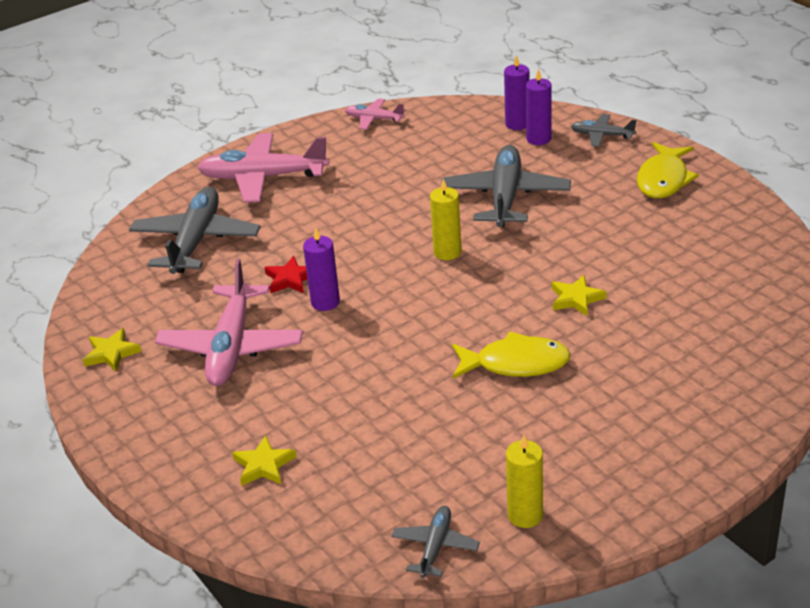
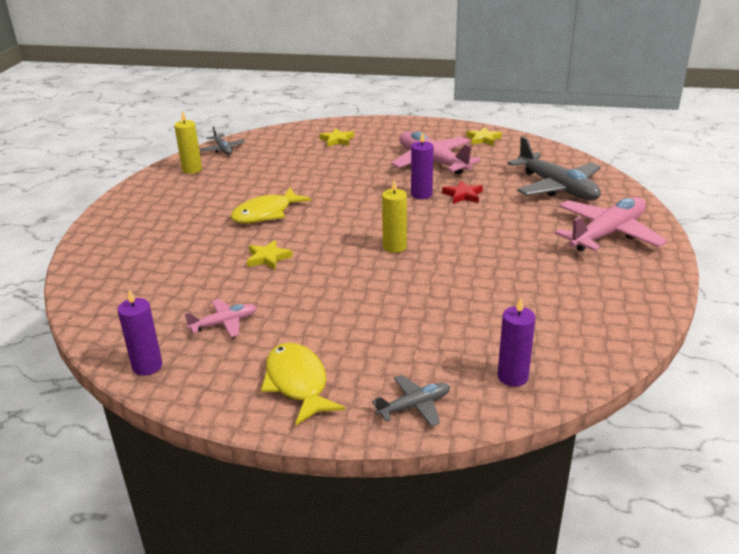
camera: 135 degrees right, 5 degrees down
pink plane [345,98,405,130] -> pink plane moved to [185,299,257,337]
grey plane [440,145,571,227] -> none
purple candle [526,69,552,145] -> purple candle moved to [118,289,162,376]

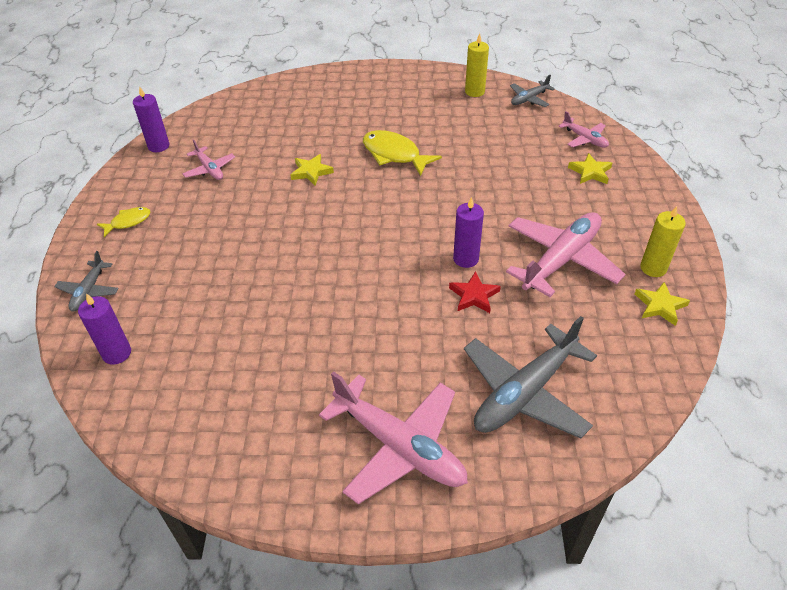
camera: 80 degrees right, 15 degrees up
yellow fish [261,343,345,425] -> yellow fish [97,207,150,237], size x0.57
grey plane [372,375,450,426] -> grey plane turned 45 degrees clockwise [54,251,119,311]
yellow candle [382,179,407,253] -> yellow candle moved to [640,206,686,277]
none -> pink plane [558,111,609,148]

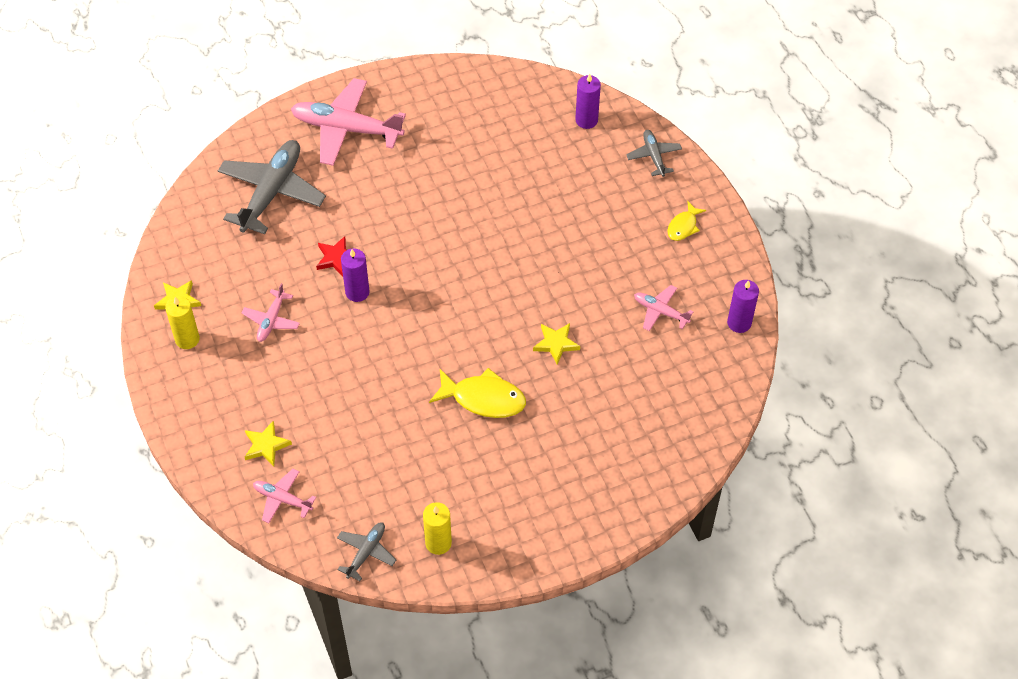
camera: 155 degrees right, 10 degrees up
pink plane [506,212,626,297] -> pink plane [242,283,300,342], size x0.50

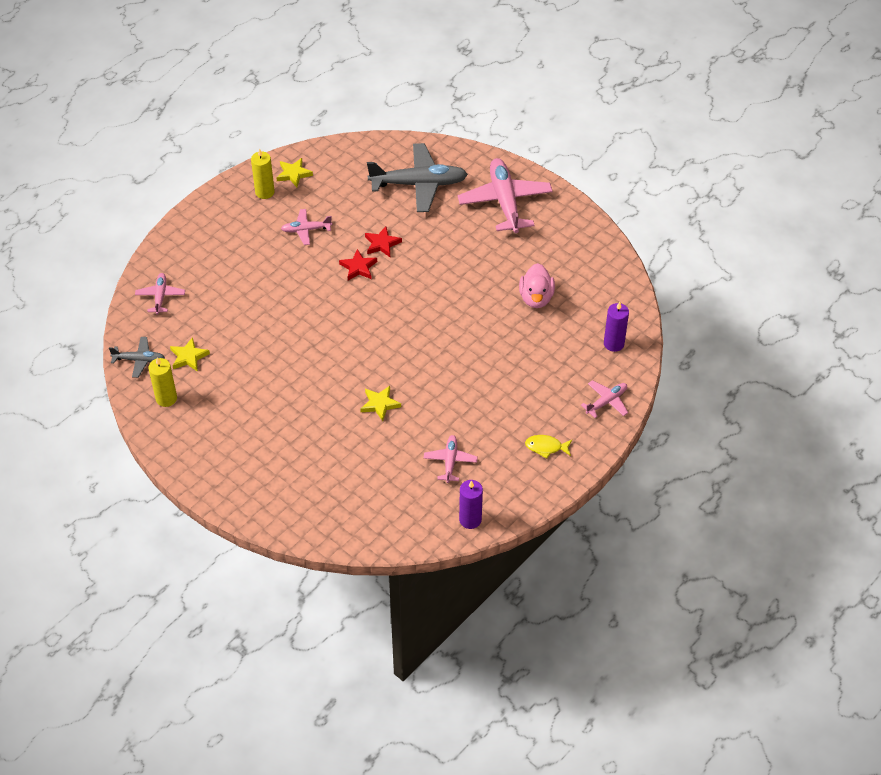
camera: 65 degrees right, 5 degrees down
yellow star [245,421,292,466] -> yellow star moved to [170,337,210,372]
purple candle [341,248,369,302] -> red star [339,249,377,281]
yellow fish [429,368,526,418] -> none
grey plane [626,130,682,177] -> pink plane [581,380,628,418]
none -> pink duck [519,263,555,308]

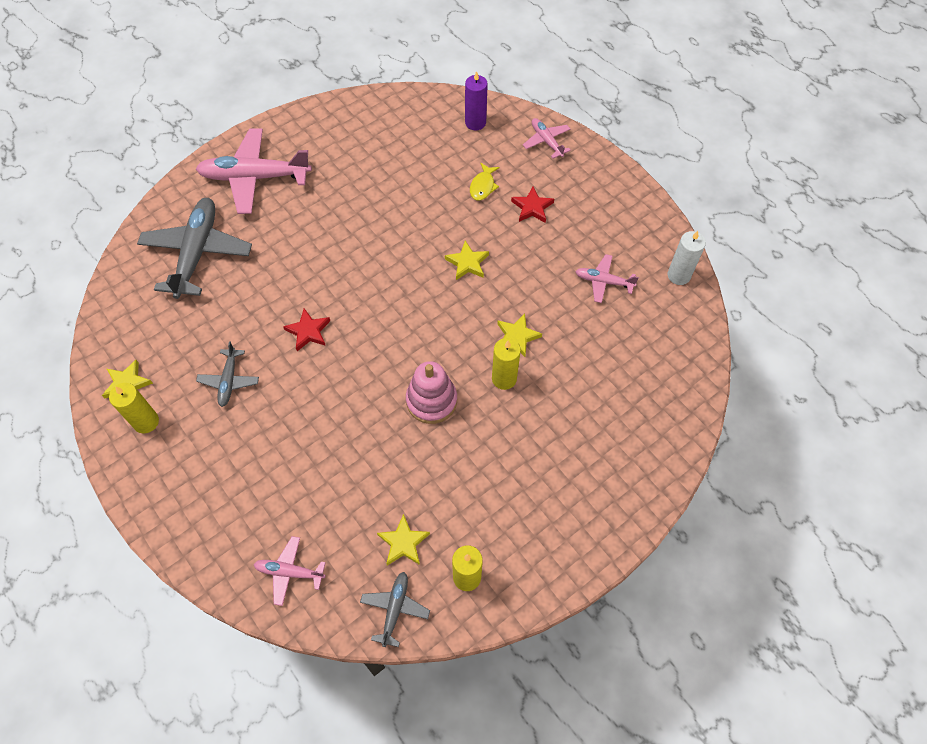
camera: 80 degrees left, 10 degrees up
pink plane [281,209,332,245] -> grey plane [196,341,259,407]
red star [365,226,402,257] -> red star moved to [511,187,554,223]
purple candle [459,480,483,529] -> white candle [668,231,706,285]
pink duck [519,263,555,308] -> none
yellow fish [525,435,572,459] -> yellow fish moved to [470,163,500,201]
none -> pink stacking toy [406,361,457,424]
none -> yellow star [445,241,489,280]
none -> yellow candle [492,338,521,390]

